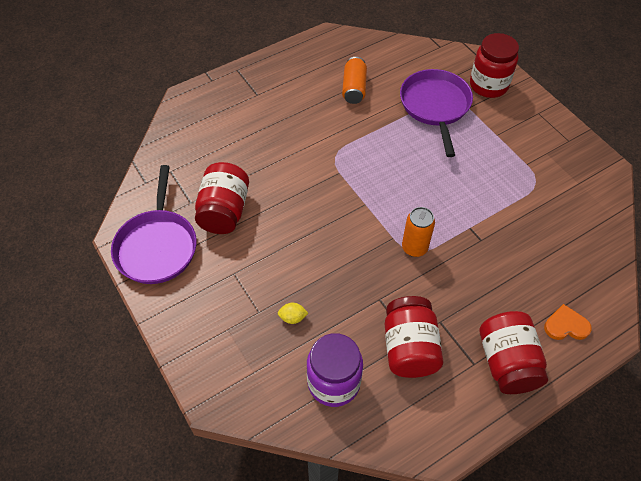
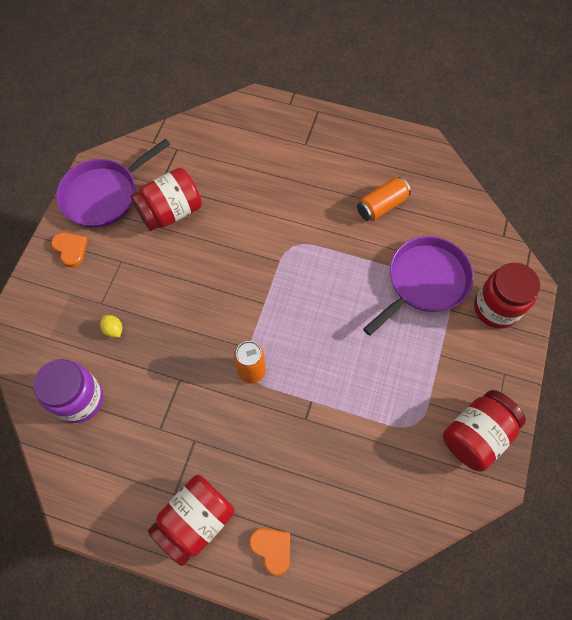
camera: 50 degrees right, 10 degrees up
red jar [385,296,443,378] -> red jar moved to [443,390,526,472]
none -> orange heart [51,233,88,267]

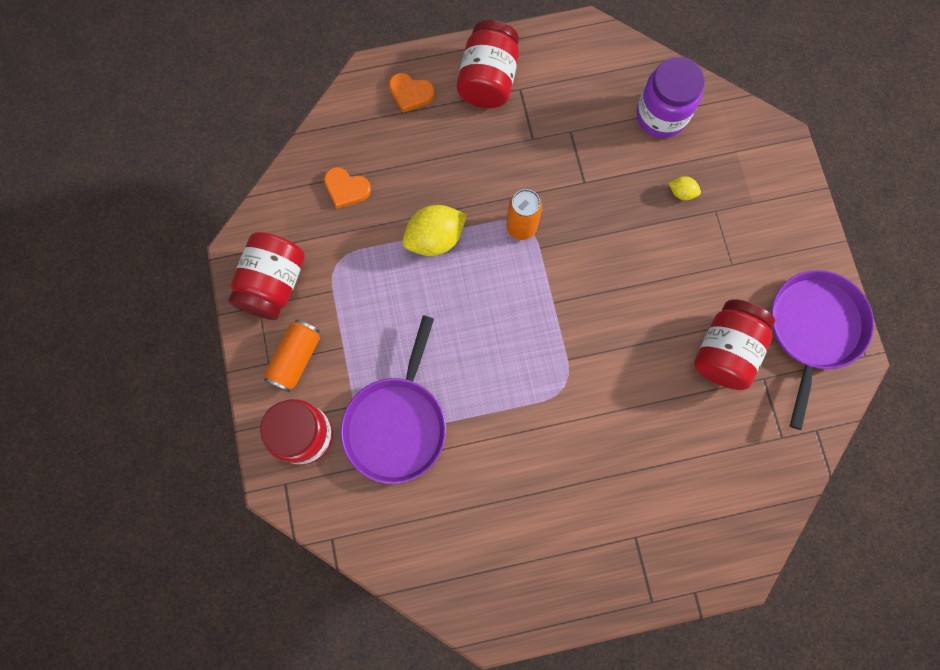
camera: 150 degrees right, 10 degrees up
orange heart [51,233,88,267] -> orange heart moved to [324,167,371,209]
orange can [357,177,411,221] -> orange can moved to [264,320,320,392]
none -> yellow lemon [402,205,467,256]

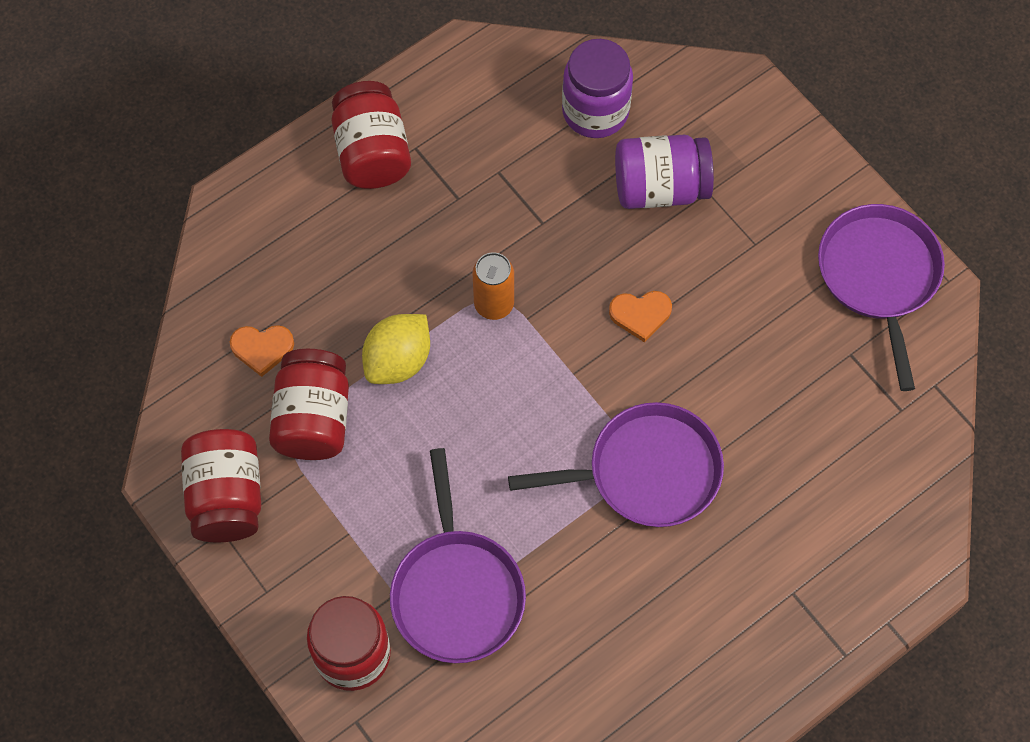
camera: 25 degrees left, 10 degrees down
orange can [264,320,320,392] -> none
orange heart [389,73,435,113] -> orange heart moved to [609,291,672,343]
yellow lemon [669,176,701,200] -> purple jar [615,135,714,209]
red jar [694,299,775,390] -> red jar moved to [269,349,349,460]
none -> purple pan [508,402,724,527]

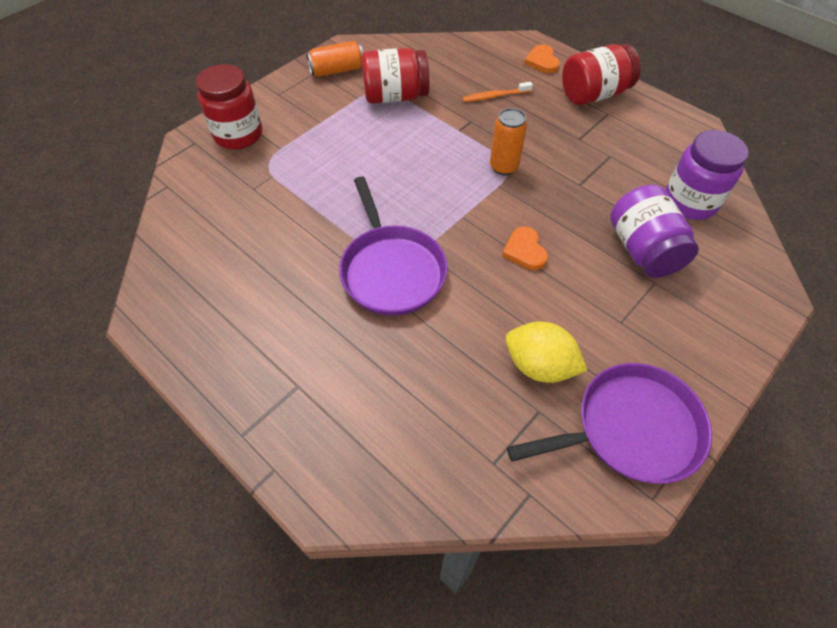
camera: 80 degrees right, 10 degrees down
red jar [181,429,261,543] -> orange can [306,41,363,77]
orange heart [230,325,294,377] -> orange heart moved to [524,44,560,73]
yellow lemon [362,314,430,384] -> yellow lemon moved to [506,322,588,383]
purple pan [390,448,526,663] -> none
none -> orange toothbrush [462,82,533,102]

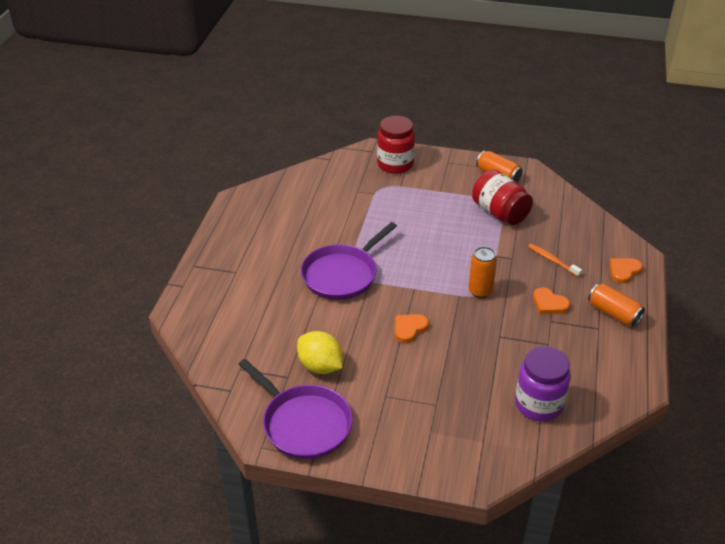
camera: 60 degrees right, 15 degrees down
yellow lemon [506,322,588,383] -> yellow lemon turned 45 degrees counterclockwise [297,331,343,374]
red jar [562,44,641,105] -> orange can [588,283,645,327]
purple jar [610,185,699,278] -> none
none -> orange heart [533,287,570,314]

